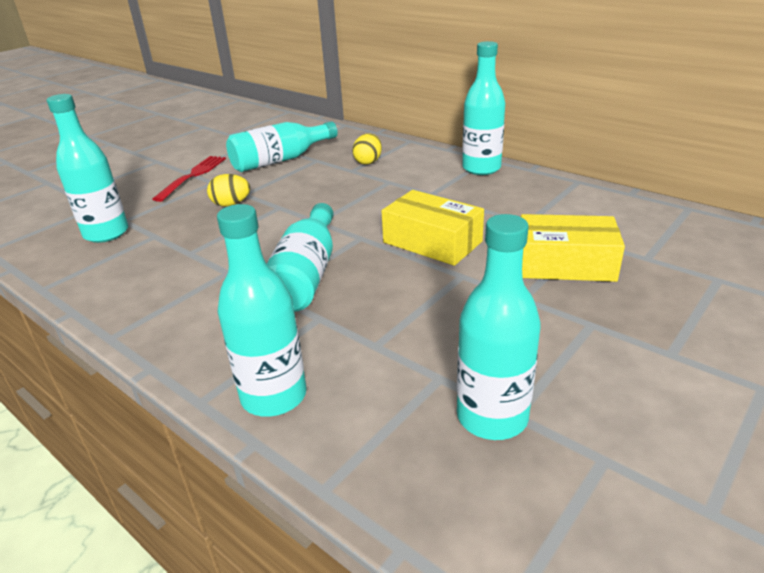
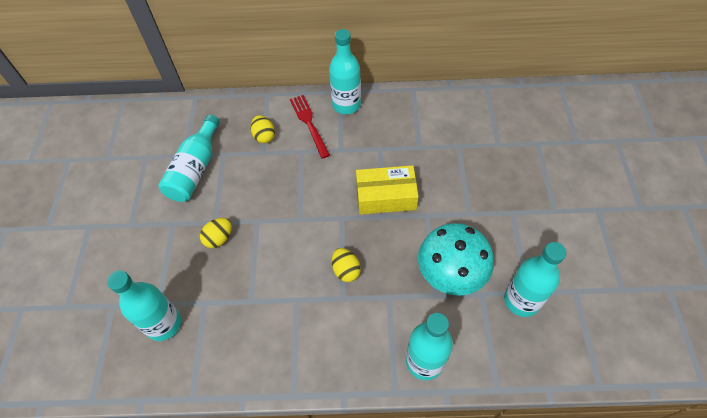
camera: 40 degrees left, 25 degrees up
red fork [153,156,226,202] -> red fork moved to [290,95,330,159]
turquoise bottle [266,203,334,312] -> yellow egg [332,248,361,282]
yellow box [521,214,625,282] -> none
none -> turquoise mushroom [418,223,494,296]

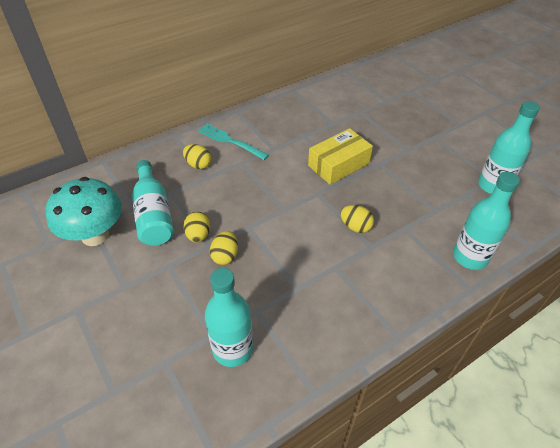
camera: 35 degrees left, 10 degrees down
red fork [290,95,330,159] -> turquoise fork [198,124,269,160]
turquoise bottle [329,29,361,114] -> none
turquoise mushroom [418,223,494,296] -> turquoise mushroom moved to [45,177,122,246]
none -> yellow egg [183,211,210,243]

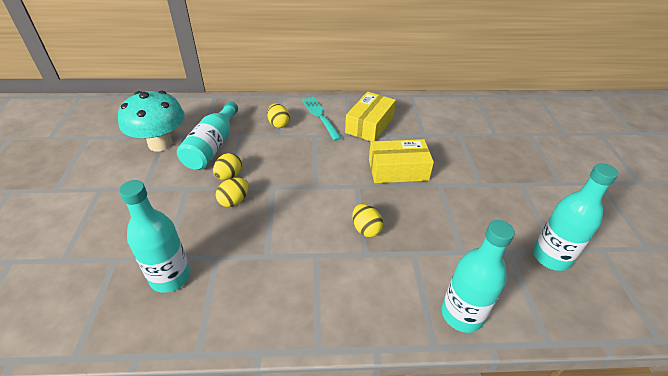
camera: 30 degrees right, 5 degrees down
none -> yellow box [345,92,396,141]

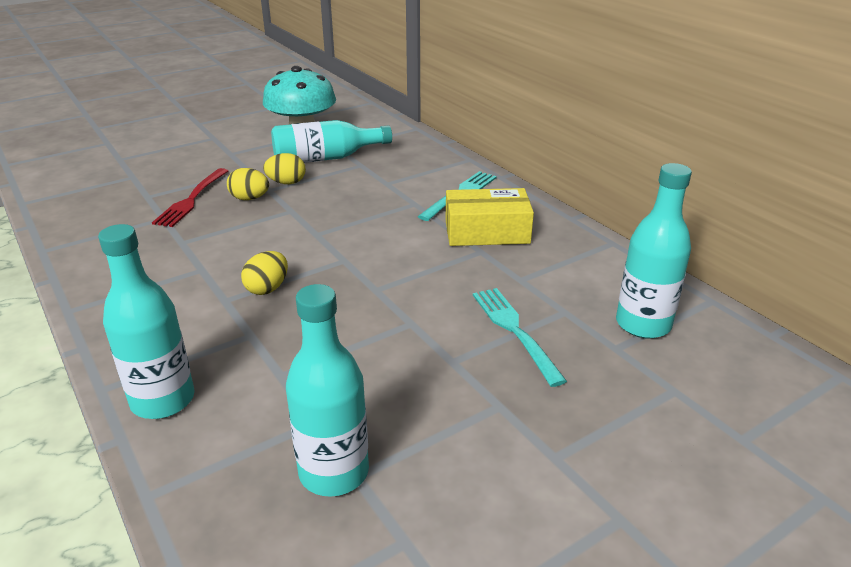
camera: 60 degrees right, 10 degrees down
turquoise bottle [119,180,191,293] -> turquoise bottle moved to [616,163,692,339]
yellow egg [267,103,290,128] -> none
yellow box [369,139,434,183] -> none
none -> red fork [152,168,228,227]
none -> turquoise fork [473,288,567,387]

